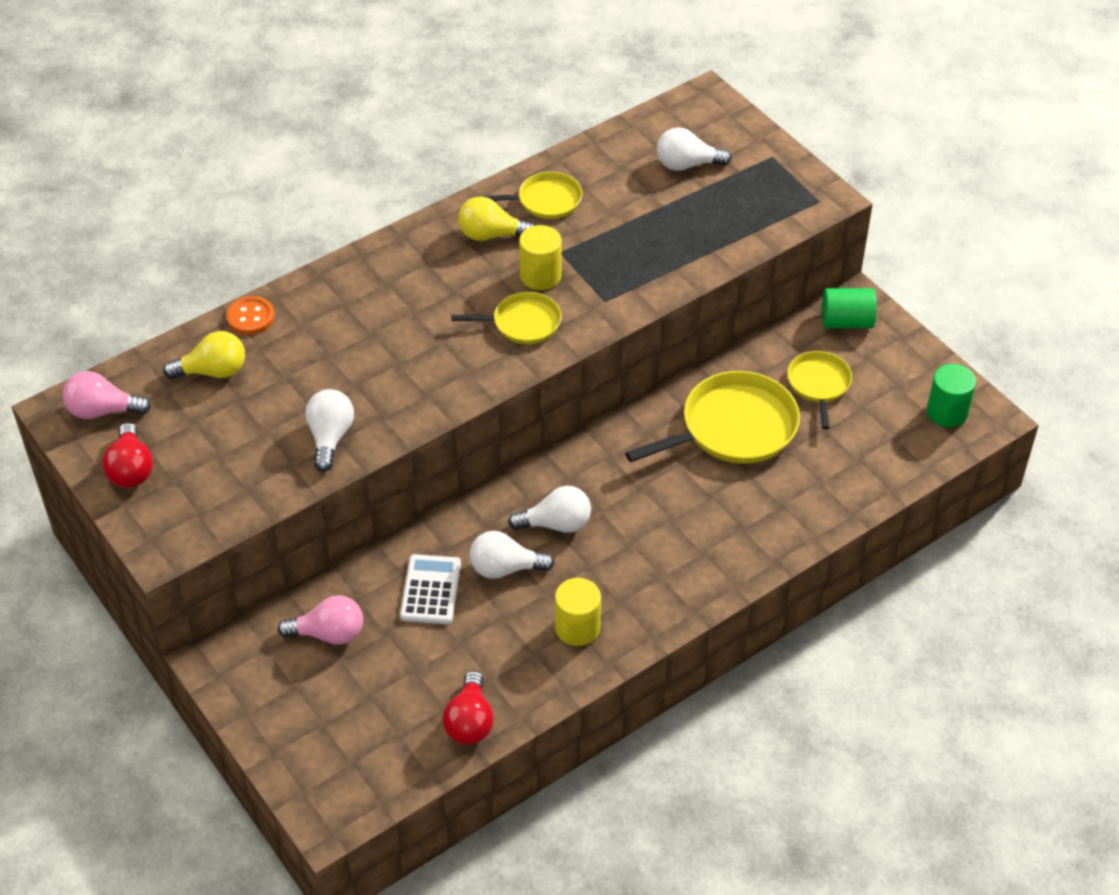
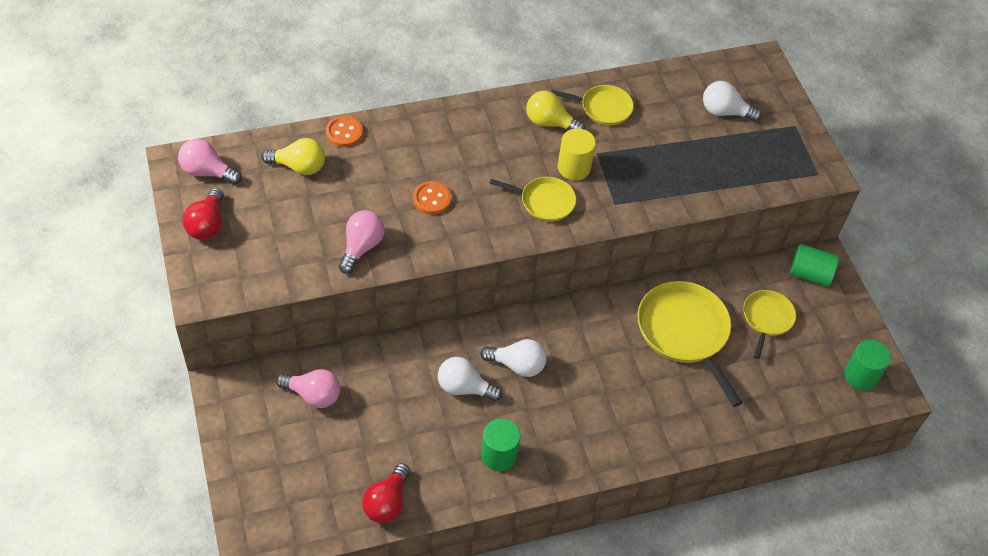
camera: 15 degrees right, 5 degrees up
white light bulb [305,389,354,472] -> pink light bulb [339,210,385,274]
white calculator [400,554,461,624] -> none
yellow cylinder [555,578,601,646] -> green cylinder [481,418,520,471]
yellow pan [625,371,800,464] -> yellow pan turned 105 degrees counterclockwise [638,281,743,407]
none -> orange button [413,181,451,215]

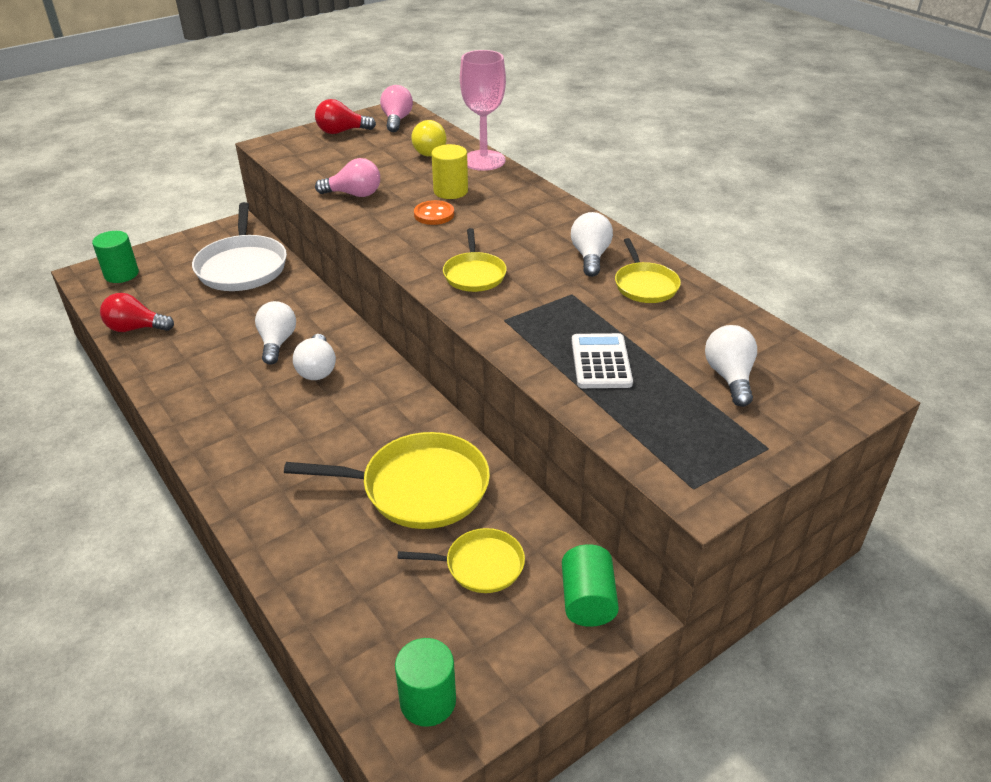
camera: 75 degrees right, 15 degrees down
pink light bulb [276,369,340,408] -> white pan [192,202,287,291]
orange button [326,116,363,147] -> pink goblet [460,50,506,171]
green cylinder [481,418,520,471] -> green cylinder moved to [92,231,139,283]
yellow light bulb [526,91,585,130] -> white light bulb [571,212,613,277]
yellow cylinder [558,128,596,180] -> yellow cylinder moved to [431,144,468,199]
yellow pan [638,281,743,407] -> yellow pan turned 45 degrees clockwise [284,432,490,529]
none -> white calculator [572,333,633,388]

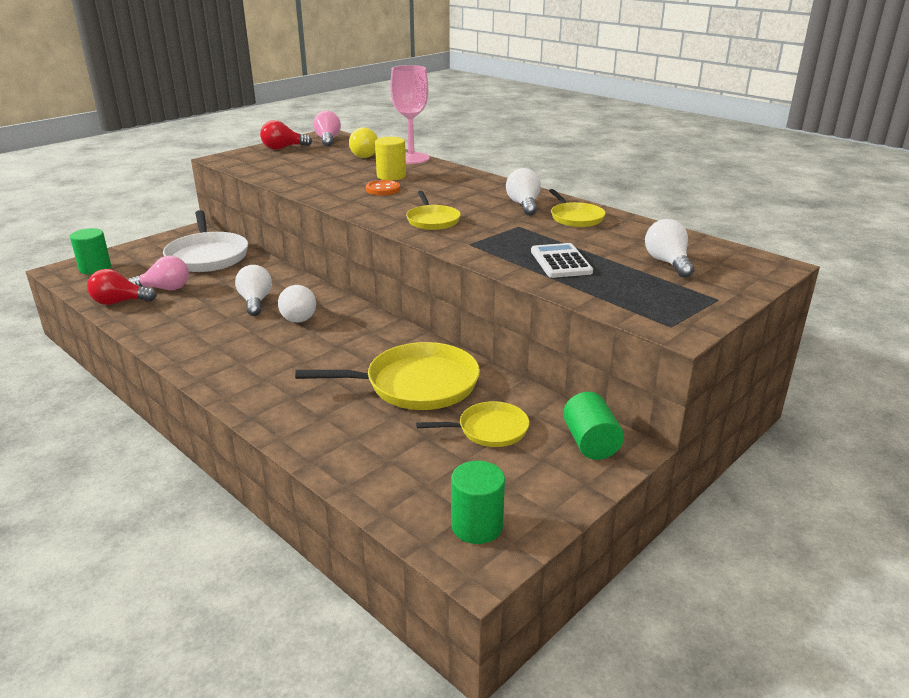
camera: 10 degrees left, 10 degrees down
pink light bulb [315,158,380,197] -> pink light bulb moved to [128,256,189,290]

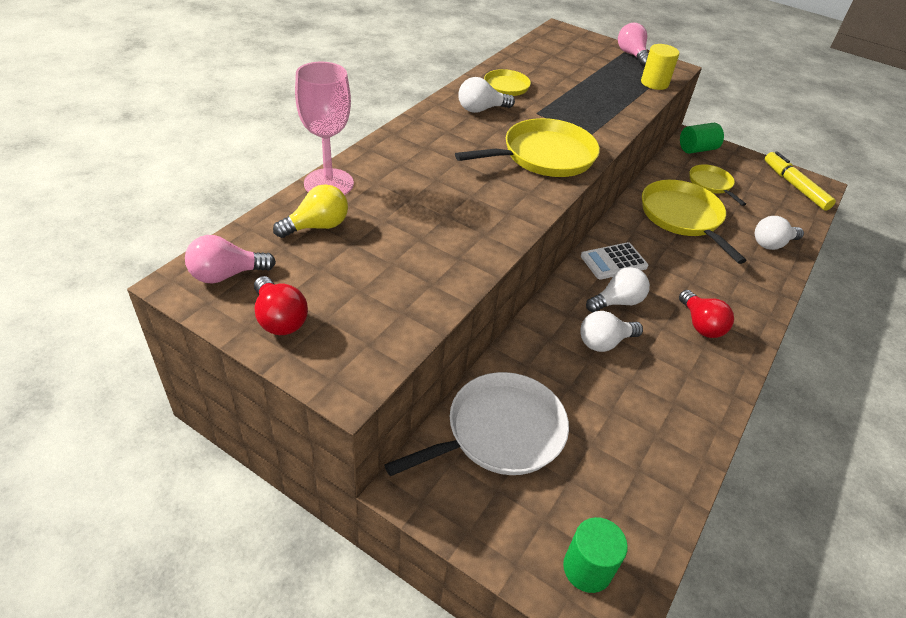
camera: 105 degrees left, 15 degrees up
red light bulb [87,269,157,305] -> red light bulb moved to [679,290,734,338]
pink light bulb [128,256,189,290] -> pink light bulb moved to [618,23,648,66]
orange button [366,180,400,195] -> none
yellow cylinder [375,137,406,181] -> yellow cylinder moved to [641,44,679,90]
yellow pan [406,191,461,230] -> yellow pan [455,118,600,177], size x1.75
green cylinder [451,461,505,544] -> yellow marker [765,151,836,211]
white calculator [531,243,593,278] -> white calculator moved to [581,242,648,280]
white light bulb [645,219,694,278] -> white light bulb moved to [755,216,804,250]

